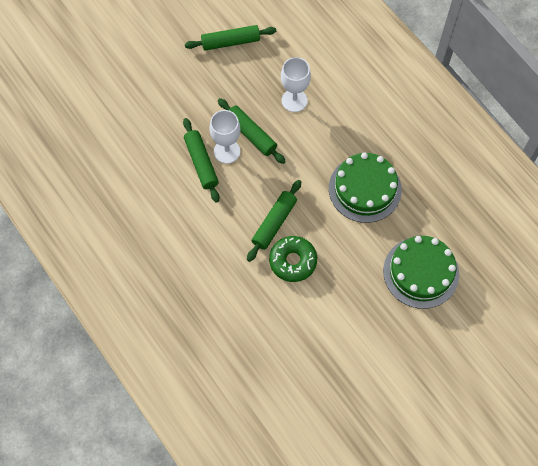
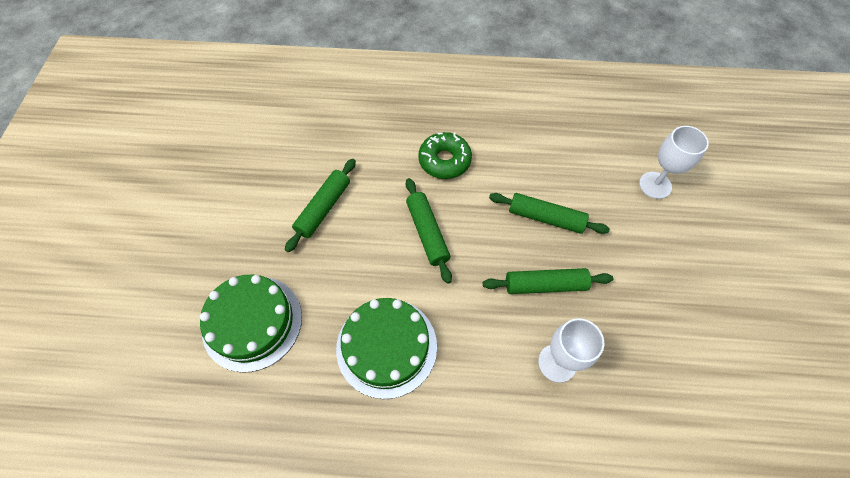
camera: 130 degrees right, 5 degrees down
green rolling pin [185,25,276,51] -> green rolling pin moved to [285,159,356,253]
white goblet [210,110,240,164] -> white goblet moved to [639,126,709,199]
green donut [269,236,317,282] -> green donut moved to [418,132,472,179]

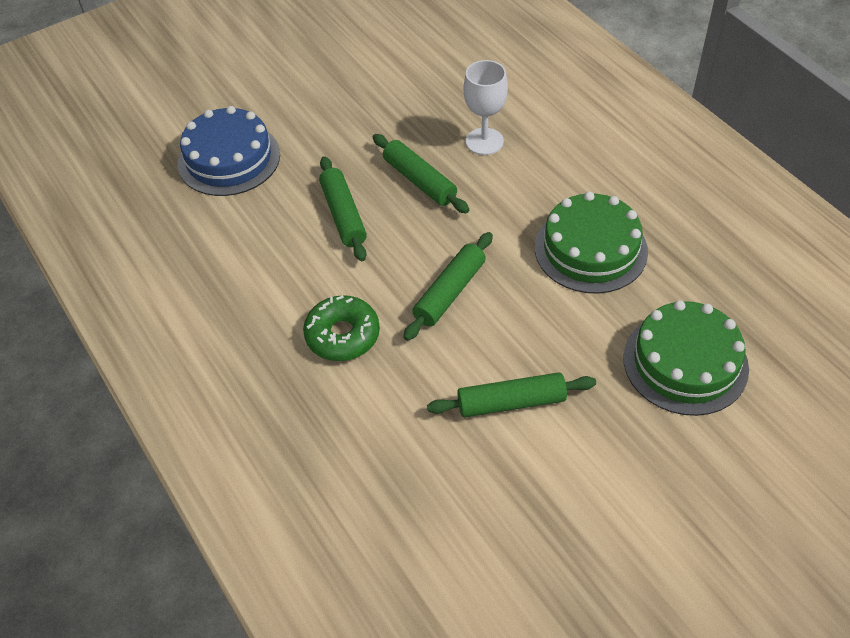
camera: 125 degrees left, 10 degrees down
white goblet [639,126,709,199] -> blue cake [178,106,280,196]

